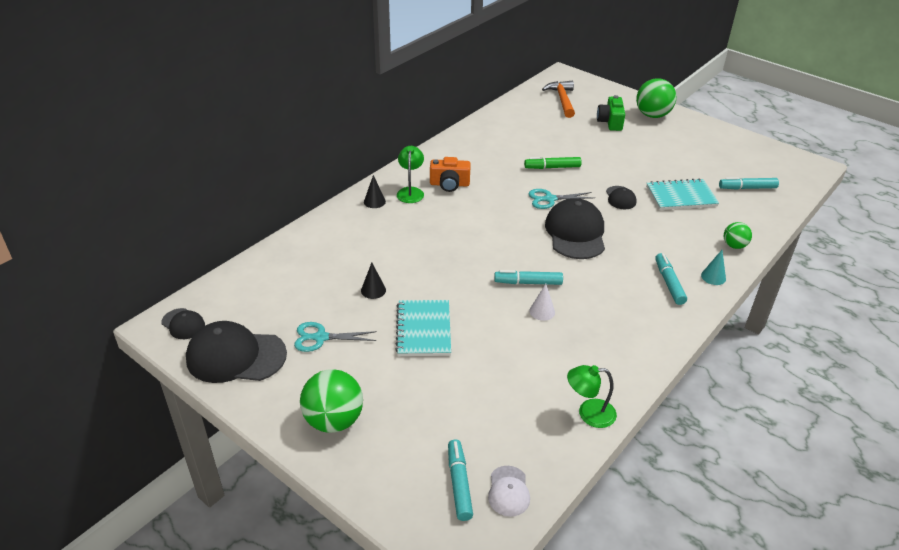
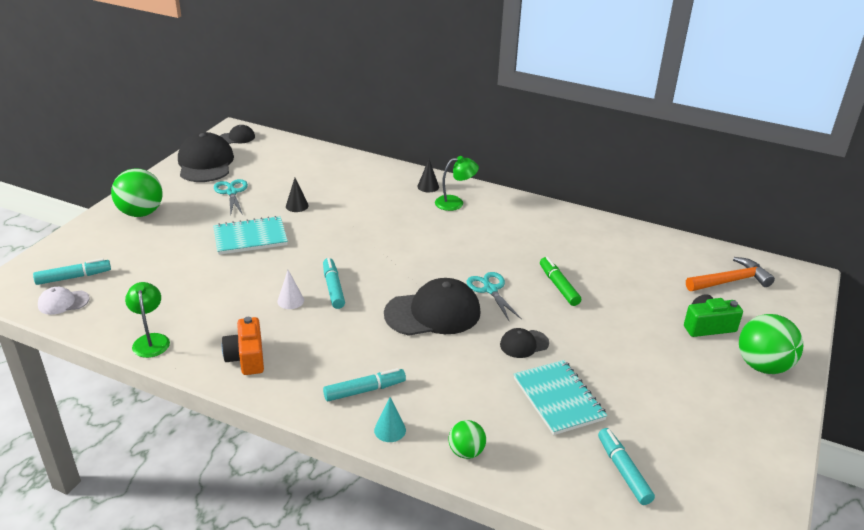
camera: 75 degrees right, 5 degrees down
black cap [162,308,205,339] -> black cap turned 135 degrees counterclockwise [220,125,255,144]
orange camera [430,157,471,192] -> orange camera moved to [222,317,264,375]

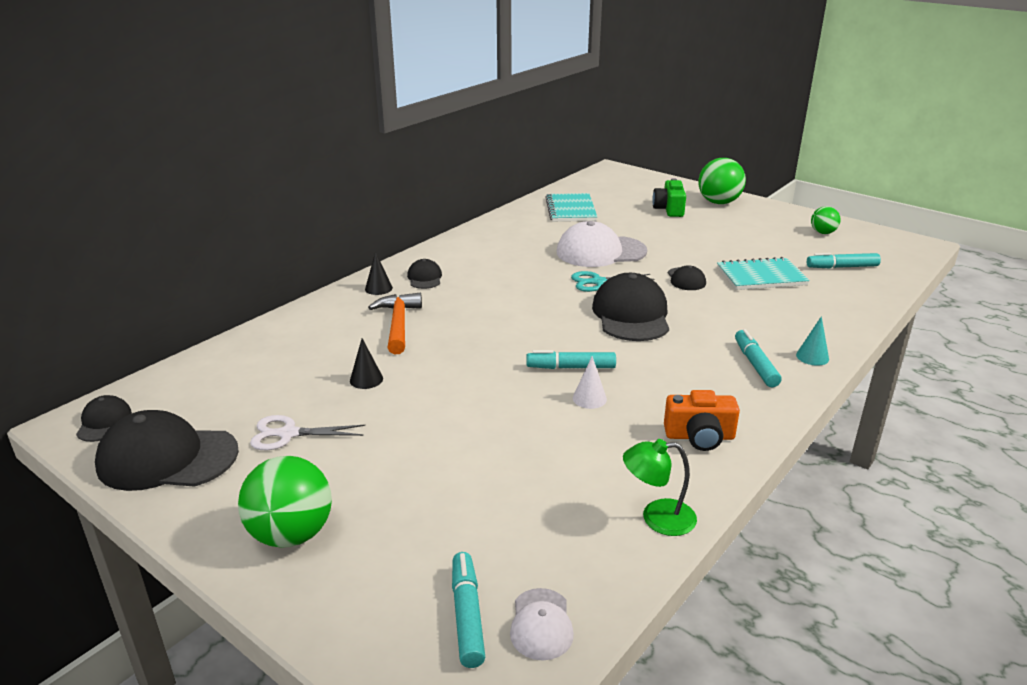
camera: 75 degrees left, 5 degrees down
turquoise notebook [213,216,288,255] -> turquoise notebook moved to [545,193,597,222]
turquoise scissors [214,179,248,215] -> white scissors [250,415,365,450]
green lamp [435,156,479,211] -> black cap [407,259,442,289]
green ball [448,420,486,459] -> green ball moved to [811,206,840,234]
green marker [540,257,581,306] -> white cap [556,221,647,267]
orange hammer [686,257,775,291] -> orange hammer moved to [368,293,422,354]

